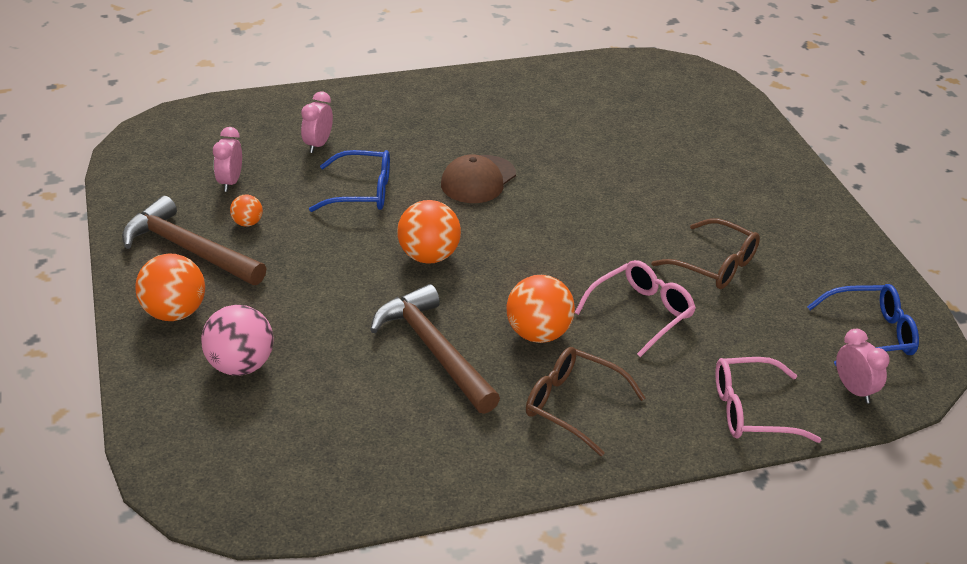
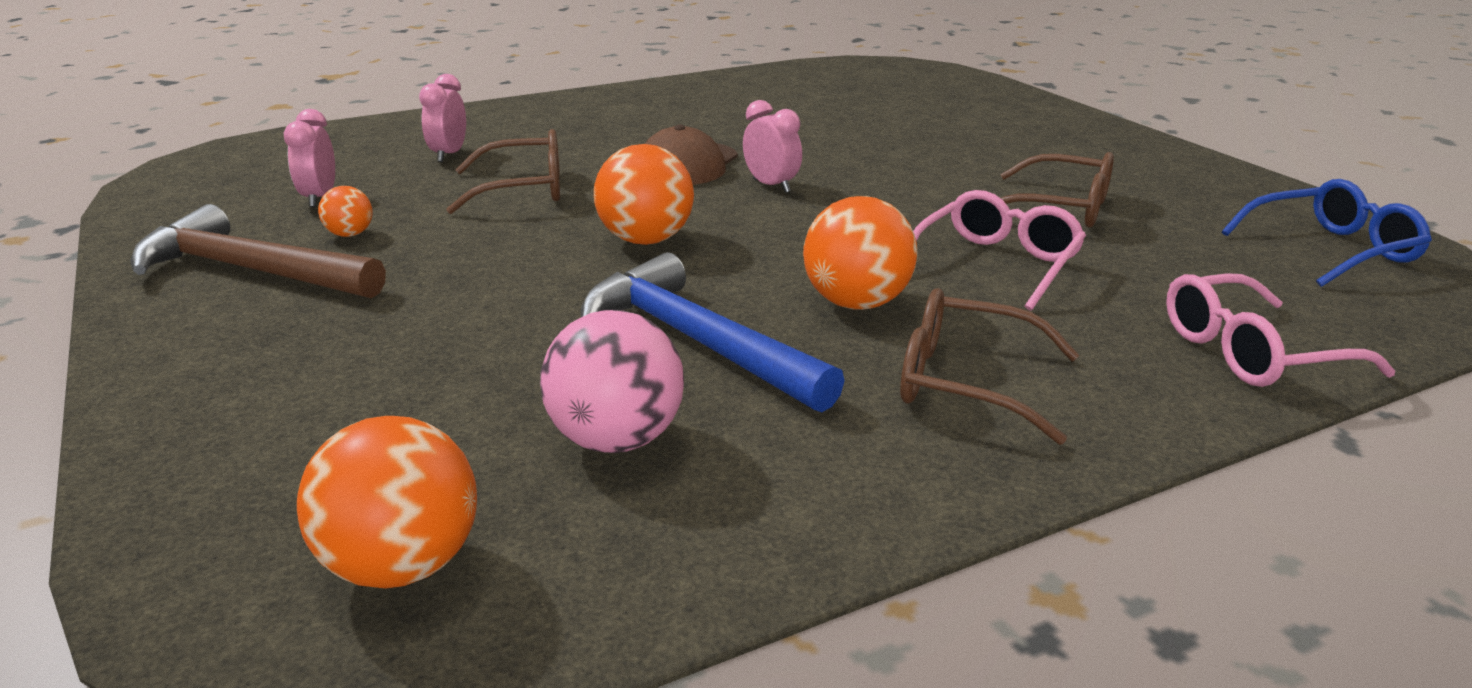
camera: 10 degrees left, 10 degrees down
orange ball [135,254,205,321] -> orange ball moved to [297,416,477,589]
pink ball [201,305,274,376] -> pink ball moved to [540,310,684,453]
blue glasses [309,150,390,212] -> brown glasses [446,129,560,214]
brown hammer [370,284,500,414] -> blue hammer [581,252,845,412]
pink clock [836,329,889,404] -> pink clock moved to [743,100,802,193]

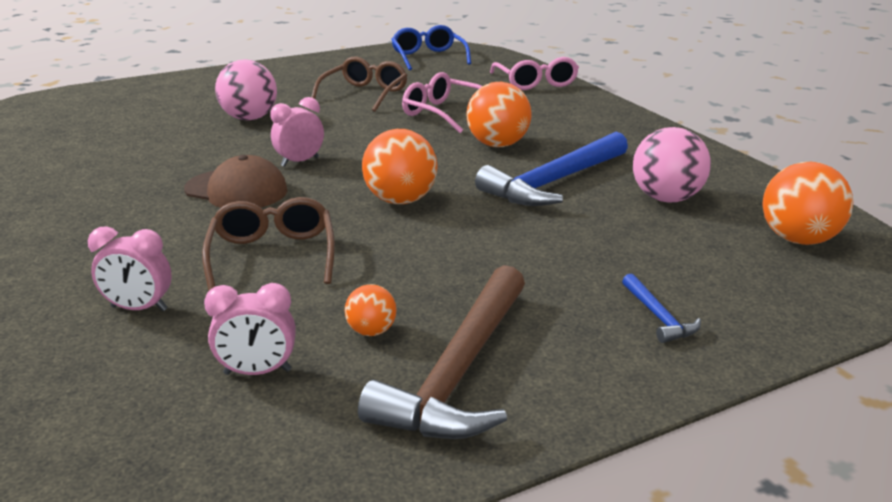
camera: 90 degrees left, 0 degrees up
brown glasses [900,288,1079,445] -> none
none -> pink ball [215,59,277,120]
none -> blue hammer [622,273,701,343]

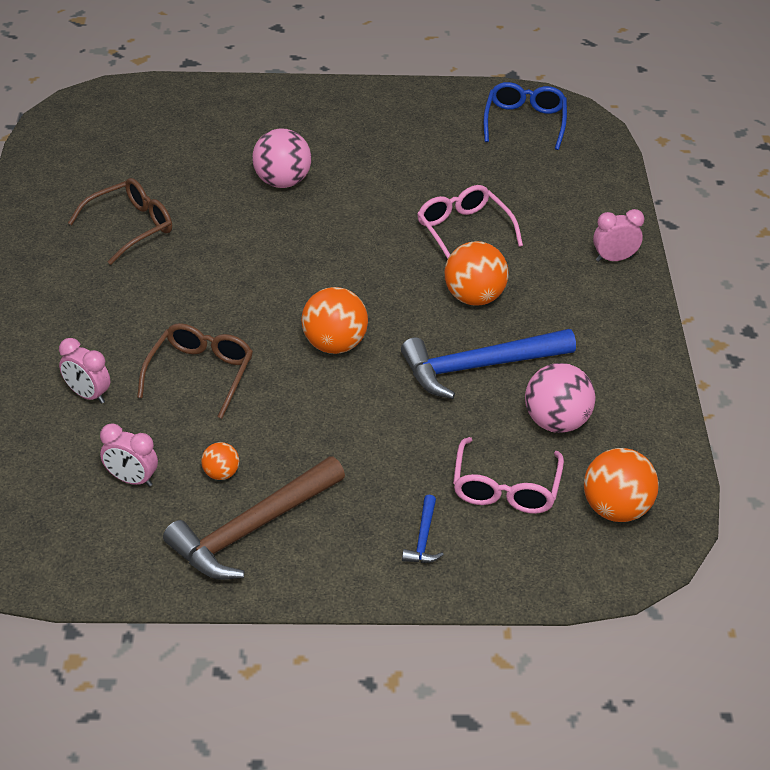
camera: 25 degrees right, 15 degrees up
brown cap [184,155,287,208] -> none
pink clock [270,97,324,167] -> pink clock moved to [593,209,644,262]
brown glasses [311,57,408,112] -> brown glasses moved to [68,178,172,265]
pink glasses [490,57,579,90] -> pink glasses moved to [453,437,564,514]

